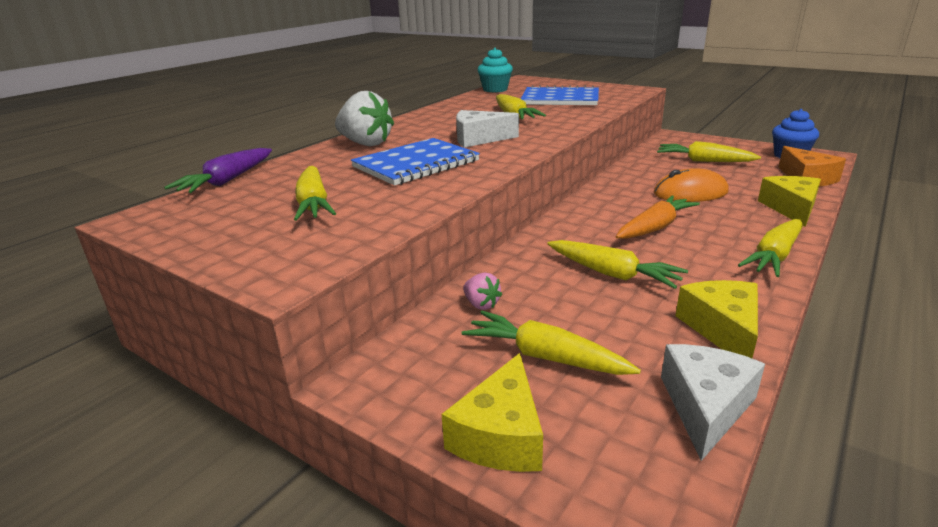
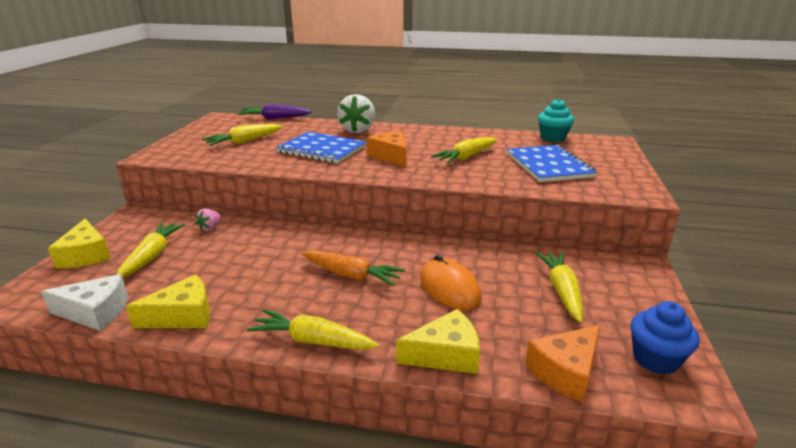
camera: 65 degrees right, 0 degrees up
yellow cheese [442,353,543,472] -> yellow cheese turned 105 degrees counterclockwise [48,219,111,268]
white cheese [456,110,519,148] -> orange cheese [366,131,407,167]
yellow carrot [547,240,688,289] -> none

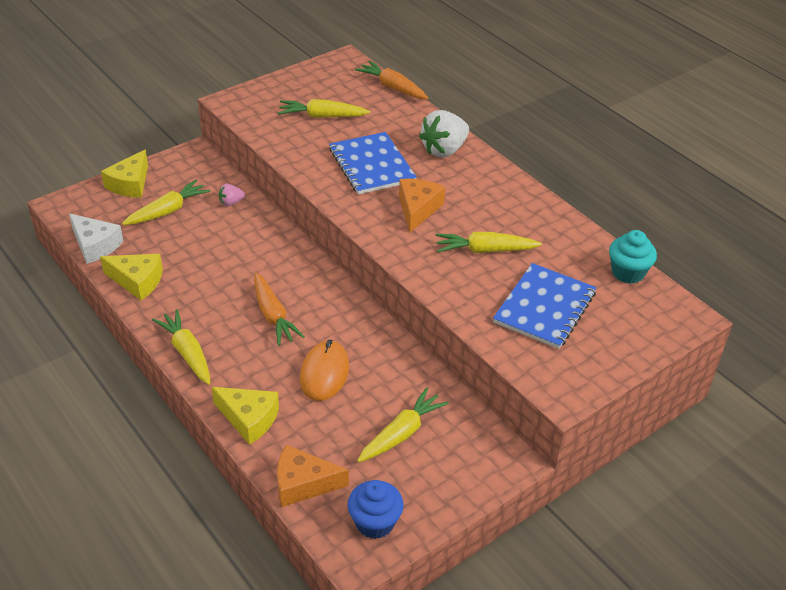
camera: 40 degrees right, 15 degrees up
purple carrot [238,104,312,119] -> orange carrot [355,61,428,99]

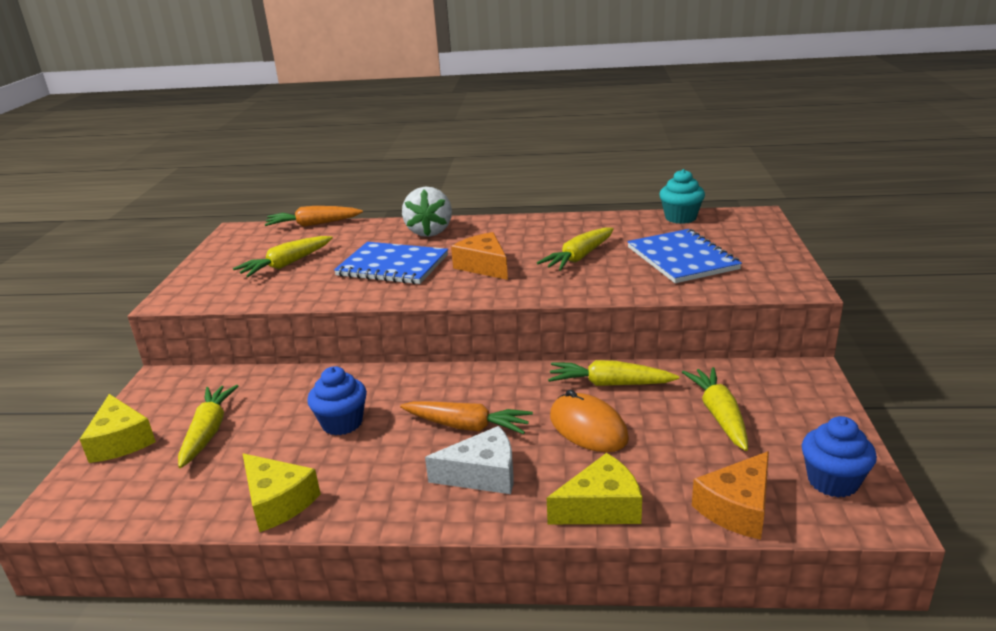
camera: 45 degrees left, 15 degrees down
white cheese [69,214,124,264] -> white cheese moved to [425,426,513,494]
yellow cheese [100,254,163,300] -> yellow cheese turned 75 degrees clockwise [243,453,321,532]
yellow carrot [152,309,210,385] -> yellow carrot moved to [548,360,679,386]
pink strawberry [219,184,245,206] -> none
none -> blue cupcake [307,366,367,435]

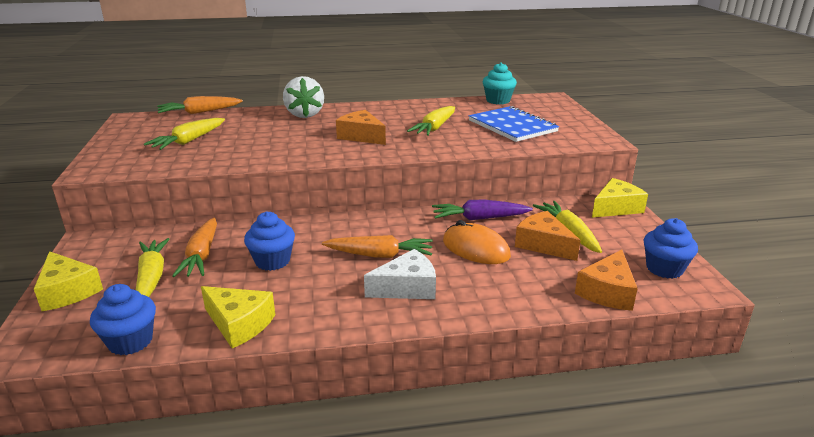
camera: 15 degrees left, 0 degrees up
blue notebook [334,242,448,284] -> none
yellow cheese [547,453,642,524] -> yellow cheese moved to [592,178,648,218]
yellow carrot [548,360,679,386] -> purple carrot [432,199,533,220]
none -> blue cupcake [90,284,156,355]
none -> orange carrot [172,218,217,277]
none -> orange cheese [515,211,581,261]

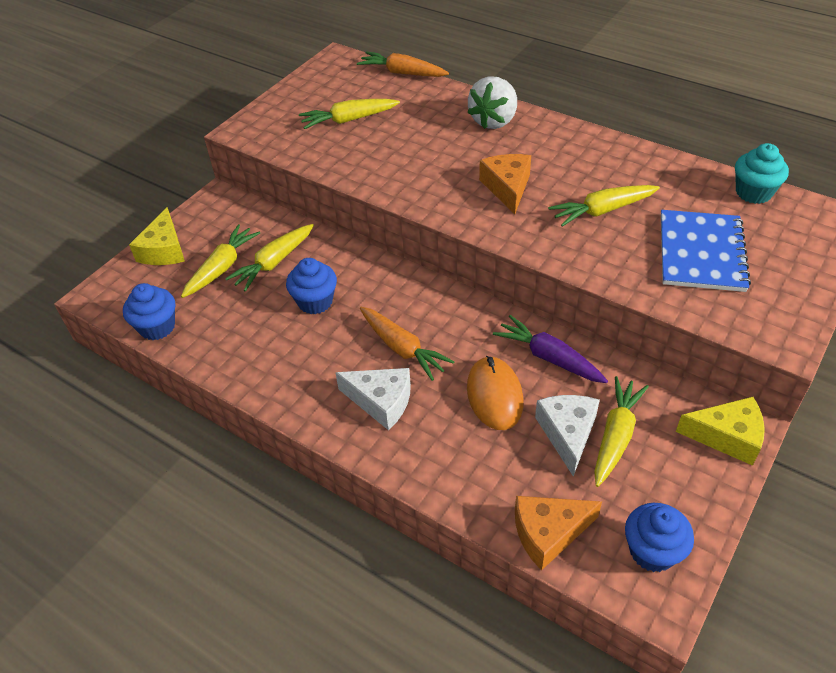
camera: 45 degrees right, 20 degrees up
orange carrot [172,218,217,277] -> yellow carrot [225,224,314,292]
yellow cheese [201,286,275,348] -> none
orange cheese [515,211,581,261] -> white cheese [535,395,600,476]

